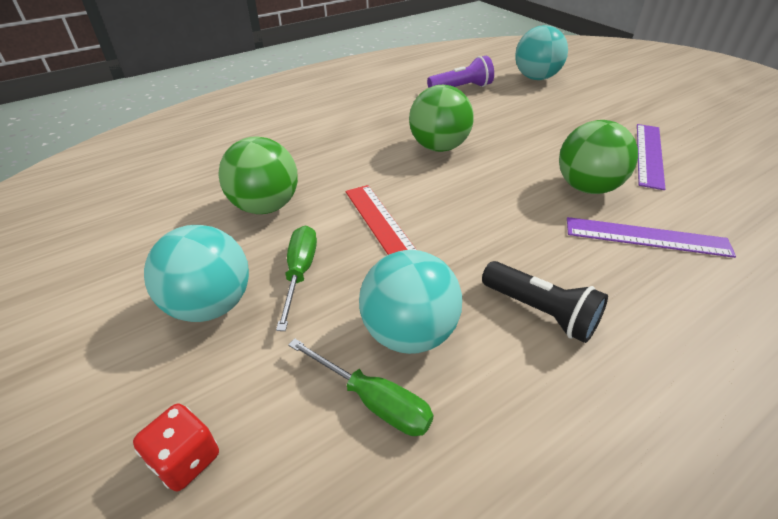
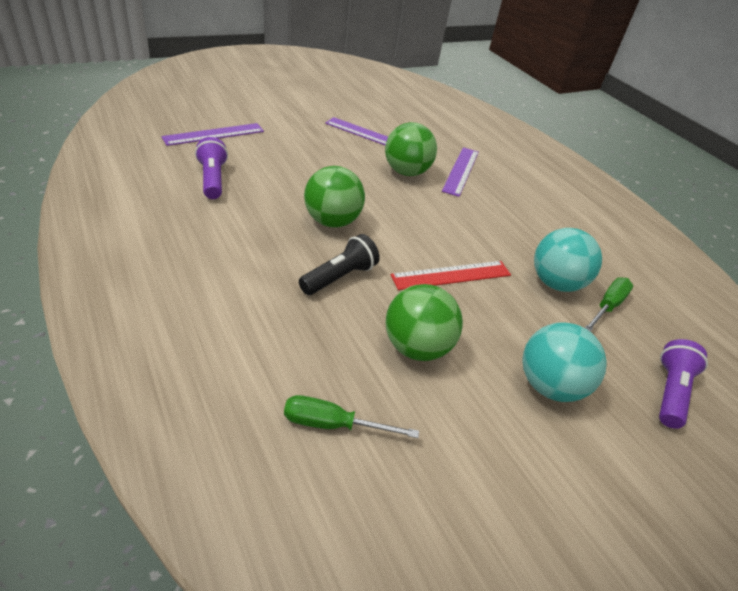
camera: 90 degrees left, 0 degrees up
red dice [133,404,219,491] -> purple flashlight [659,339,708,429]
green screwdriver [276,225,317,331] -> green screwdriver moved to [284,395,419,438]
black flashlight [482,261,608,343] -> black flashlight moved to [299,234,380,295]
turquoise ball [515,25,568,80] -> purple ruler [161,123,264,146]

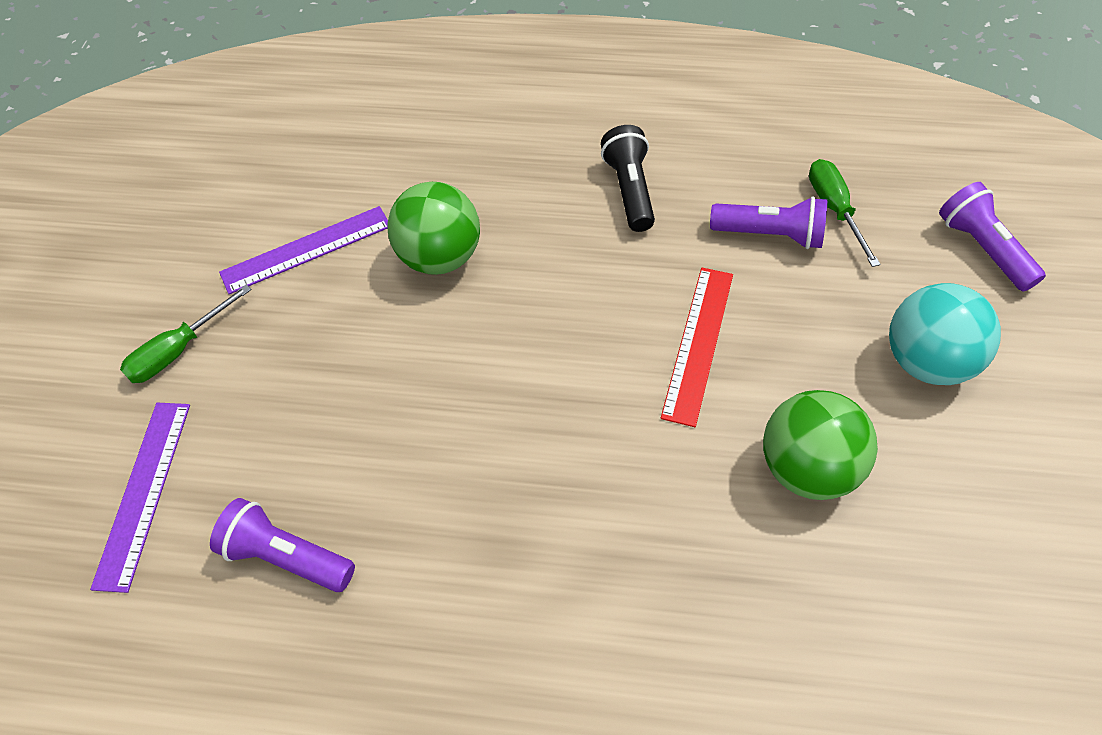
camera: 45 degrees left, 15 degrees up
green screwdriver [284,395,419,438] -> green screwdriver moved to [120,284,252,383]
black flashlight [299,234,380,295] -> black flashlight moved to [601,125,655,232]
green ball [304,166,365,228] -> none
purple ruler [442,147,479,197] -> none
turquoise ball [534,228,602,292] -> purple flashlight [710,197,827,249]

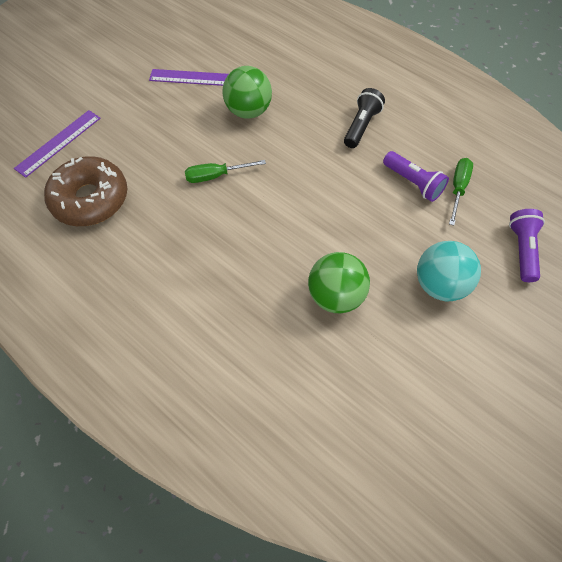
camera: 30 degrees right, 5 degrees up
green screwdriver [120,284,252,383] -> green screwdriver moved to [185,160,266,183]
purple flashlight [210,498,355,592] -> brown donut [44,156,127,226]
red ruler [661,268,733,427] -> none

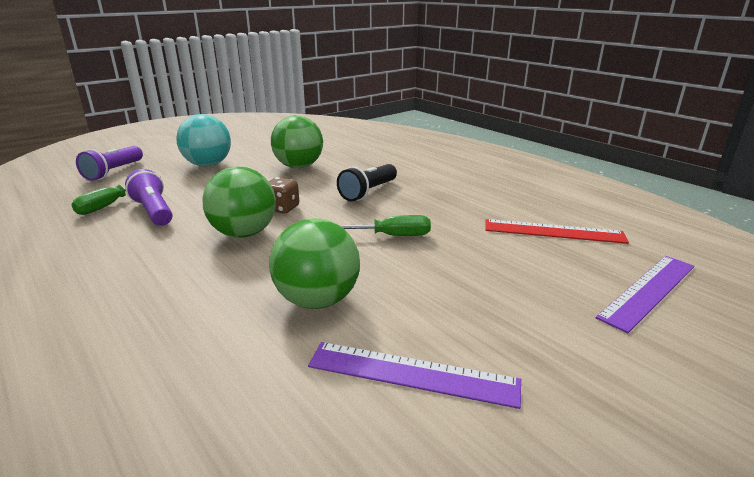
camera: 170 degrees left, 35 degrees down
brown donut [44,156,127,226] -> red ruler [485,219,629,244]
black flashlight [344,88,385,148] -> black flashlight moved to [337,164,397,201]
none -> green ball [202,167,276,238]
none -> brown dice [269,177,299,214]

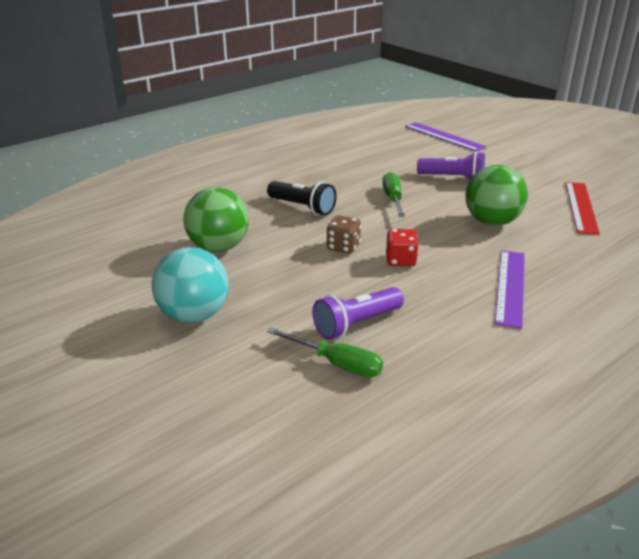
camera: 90 degrees left, 5 degrees up
purple flashlight [76,146,143,181] -> purple flashlight moved to [417,152,485,180]
green ball [202,167,276,238] -> red dice [386,229,419,266]
purple ruler [308,342,521,409] -> purple ruler moved to [495,250,525,329]
red ruler [485,219,629,244] -> red ruler moved to [565,182,600,235]

